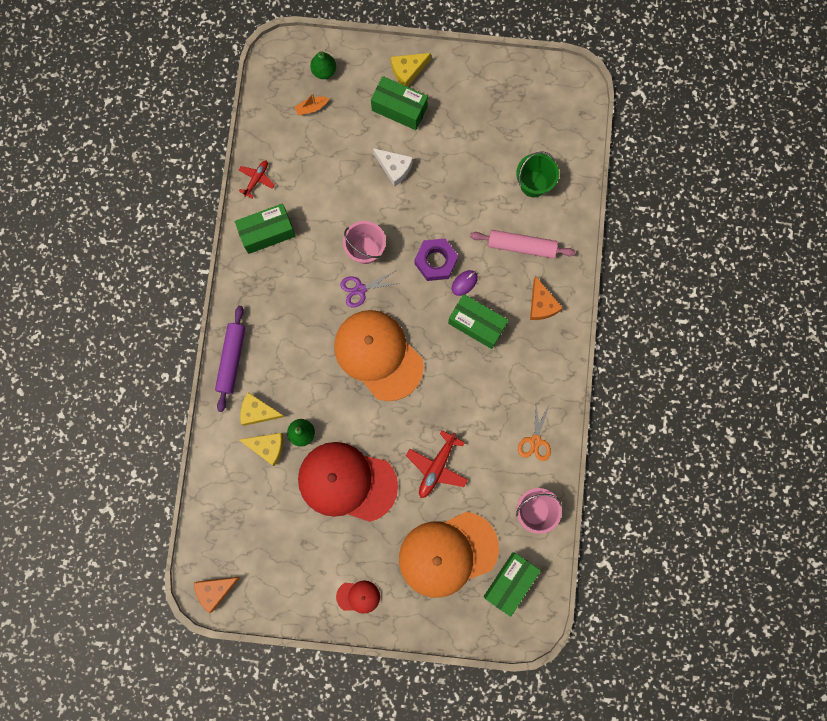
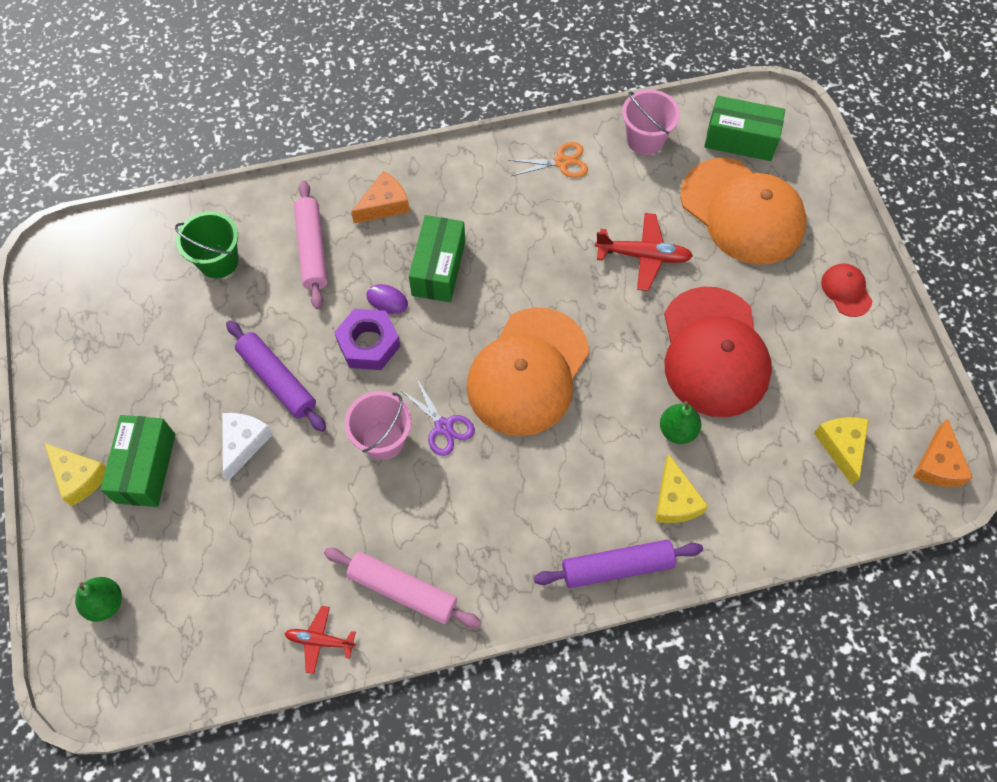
camera: 110 degrees left, 15 degrees down
orange cheese [194,577,240,613] -> orange cheese turned 60 degrees clockwise [913,419,973,487]
green box [235,203,296,254] -> pink rolling pin [324,548,481,628]
yellow cheese [238,433,284,466] -> yellow cheese moved to [814,417,869,485]
orange boat [295,93,329,115] -> none
none -> purple rolling pin [226,320,326,432]

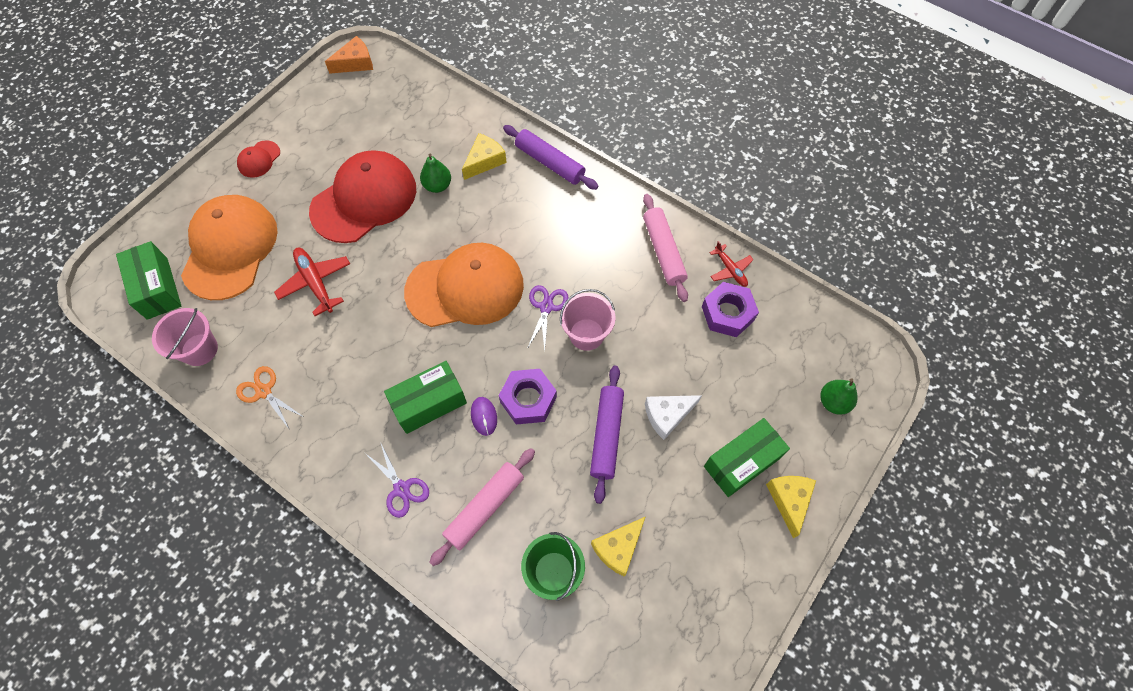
camera: 130 degrees left, 0 degrees up
orange cheese [351,171,410,223] -> purple scissors [365,442,429,518]
yellow cheese [814,417,869,485] -> yellow cheese moved to [591,516,646,577]
none -> purple nut [702,282,759,337]

